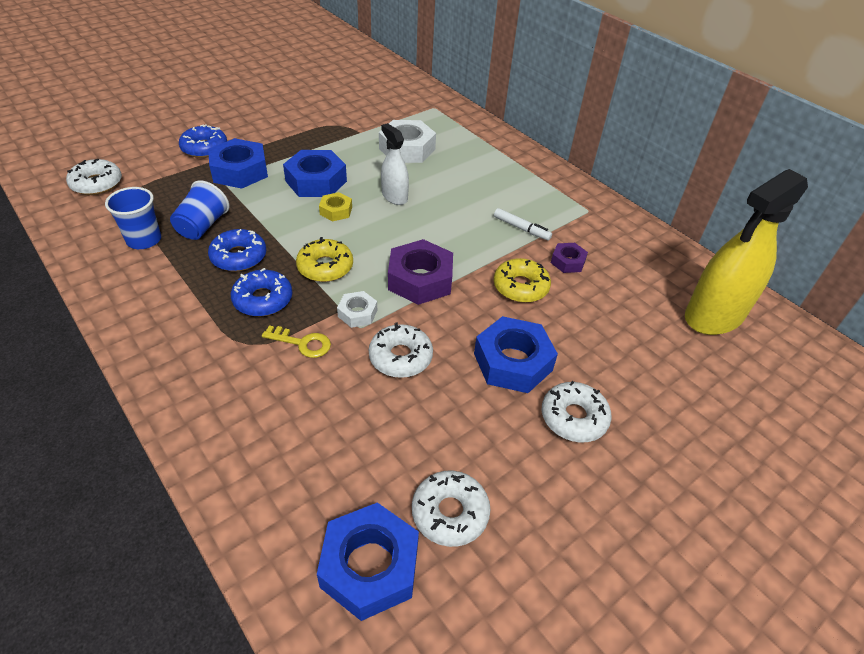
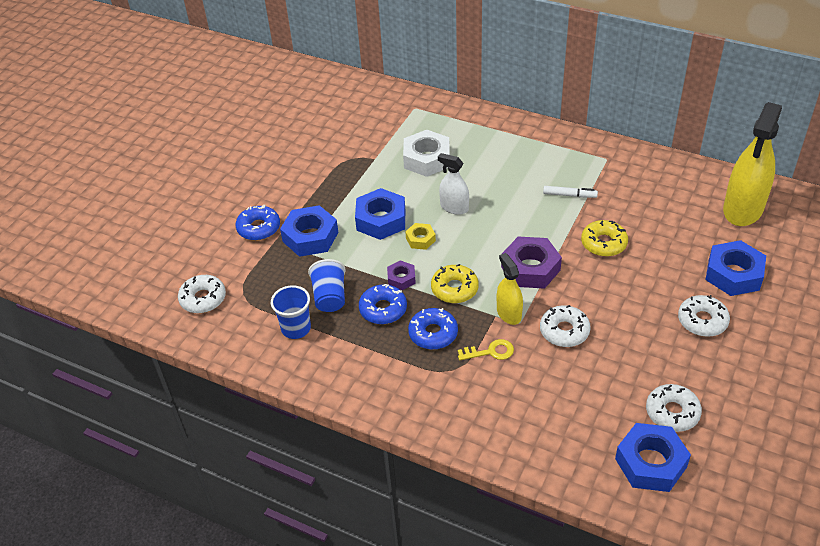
camera: 20 degrees left, 0 degrees up
white nut [337,291,377,328] -> yellow spray bottle [497,253,523,325]
blue nut [474,316,558,393] -> blue nut moved to [705,240,766,296]
purple nut [551,243,588,273] -> purple nut moved to [387,260,416,290]

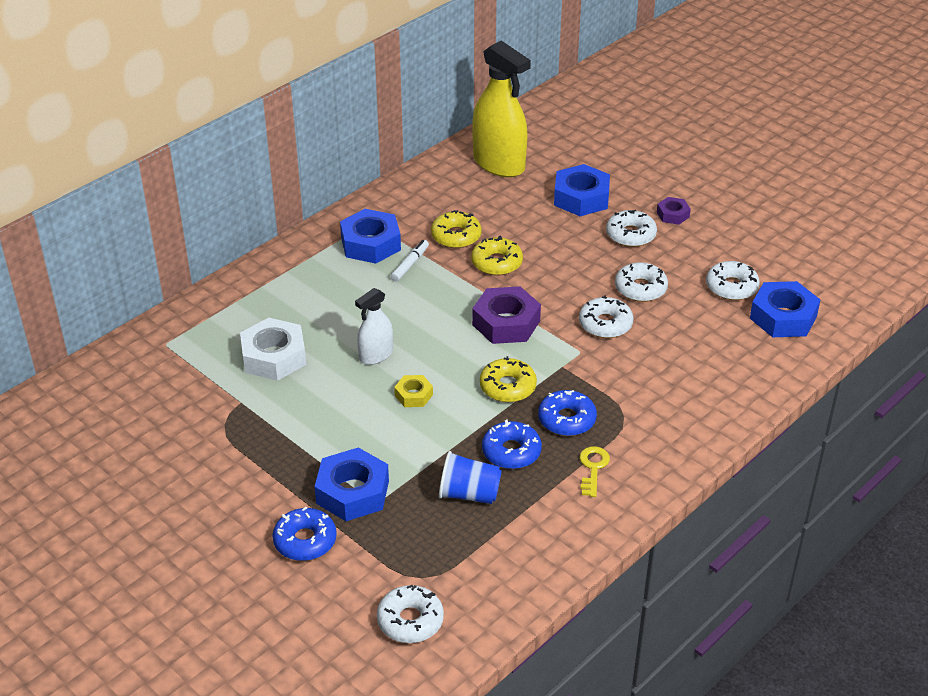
camera: 75 degrees left, 5 degrees down
blue cup [271,285,311,339] -> none
blue nut [355,188,405,240] -> blue nut moved to [340,209,401,264]
purple nut [387,260,416,290] -> purple nut moved to [657,197,691,225]
yellow key [458,339,514,360] -> yellow key moved to [579,446,610,497]
yellow spray bottle [497,253,523,325] -> none
none -> yellow donut [431,210,482,248]
none -> white donut [615,262,668,302]

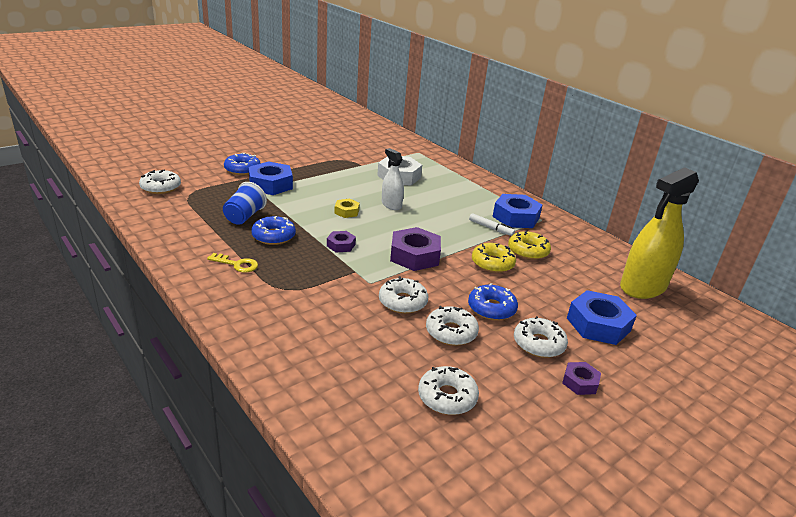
camera: 95 degrees right, 10 degrees down
yellow donut [480,356,537,402] -> purple nut [327,231,356,252]
blue donut [538,390,597,436] -> blue donut moved to [468,283,518,320]
blue nut [750,281,820,337] -> none

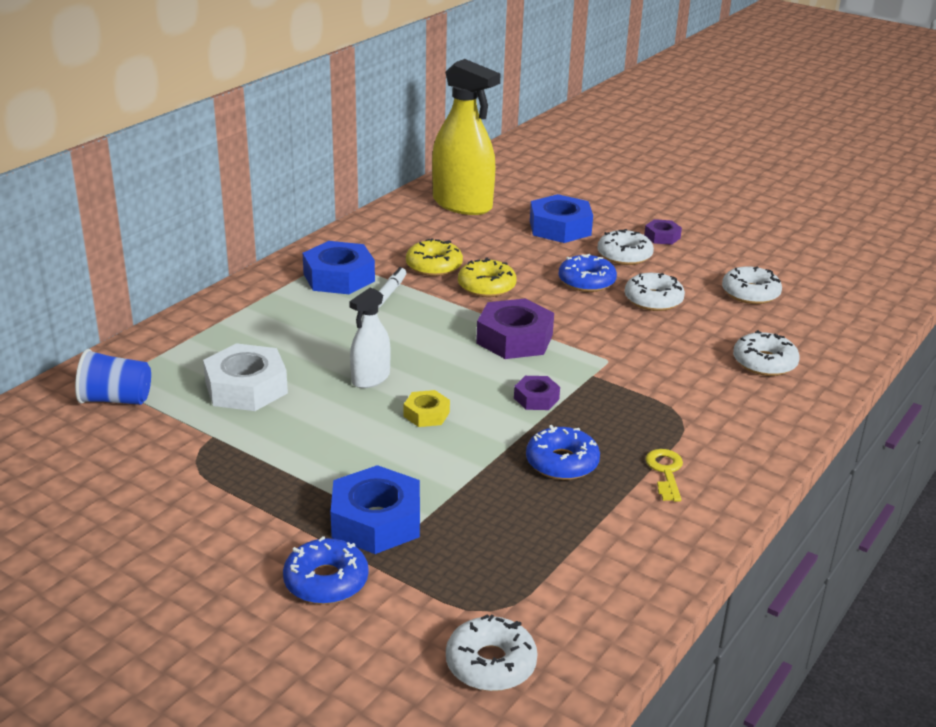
camera: 105 degrees left, 0 degrees up
blue cup [223,182,267,225] -> blue cup moved to [75,349,151,405]
white donut [379,276,428,314] -> white donut moved to [733,330,800,376]

